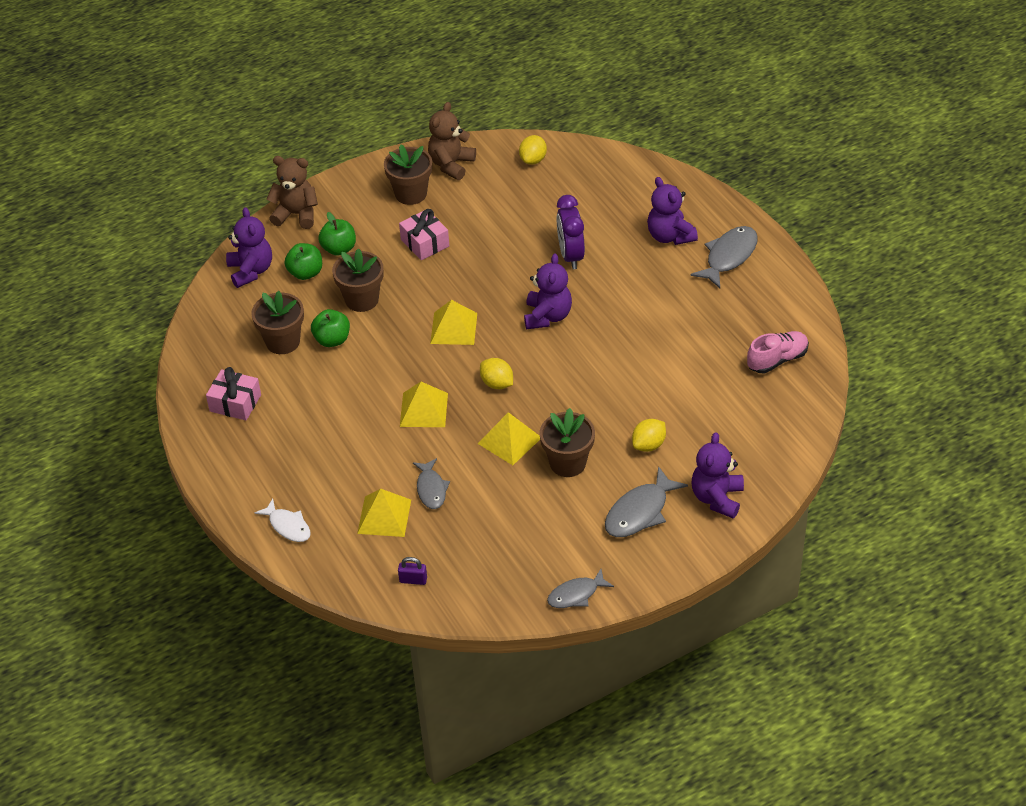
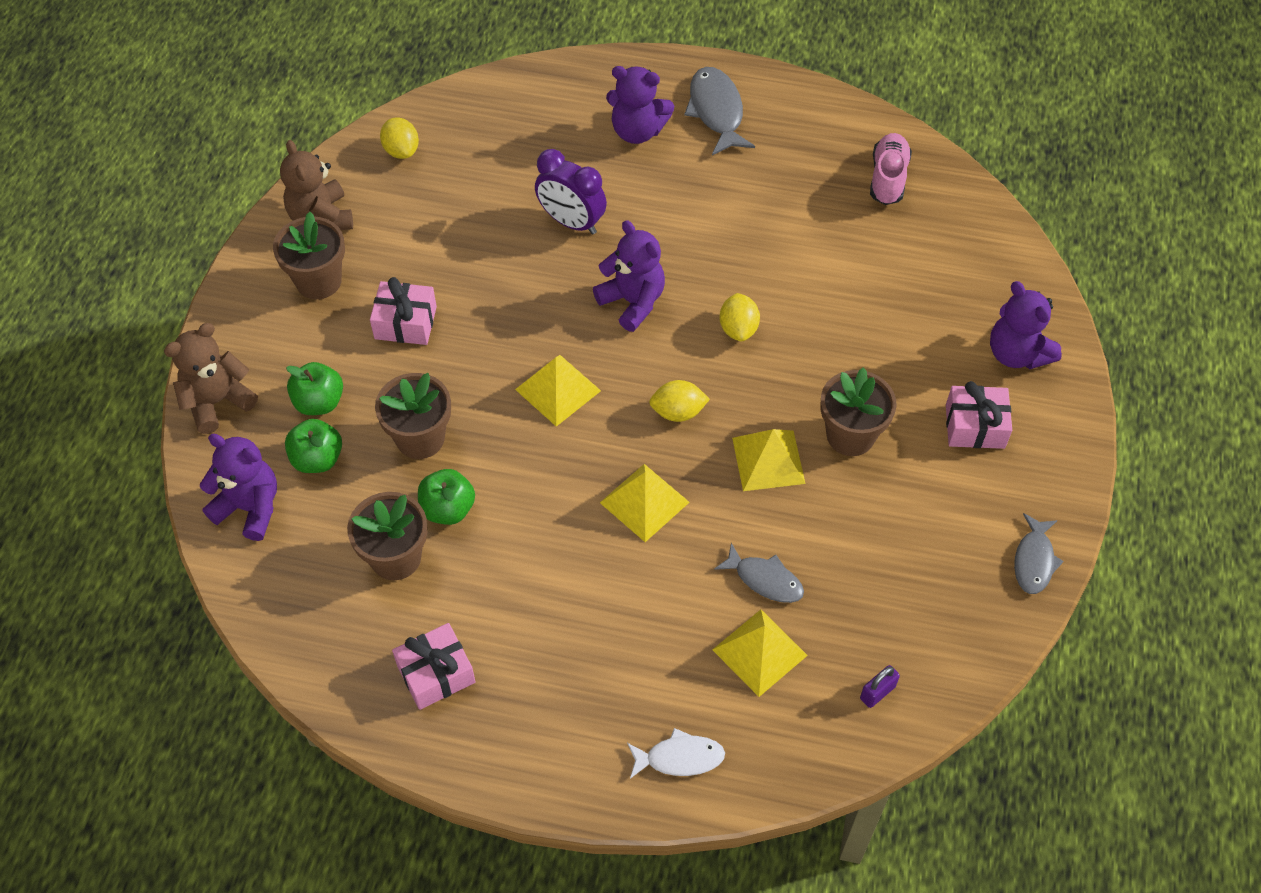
camera: 50 degrees left, 10 degrees up
grey fish [605,466,688,537] -> pink gift [946,381,1012,449]
yellow lemon [632,419,666,452] -> yellow lemon moved to [720,293,760,341]

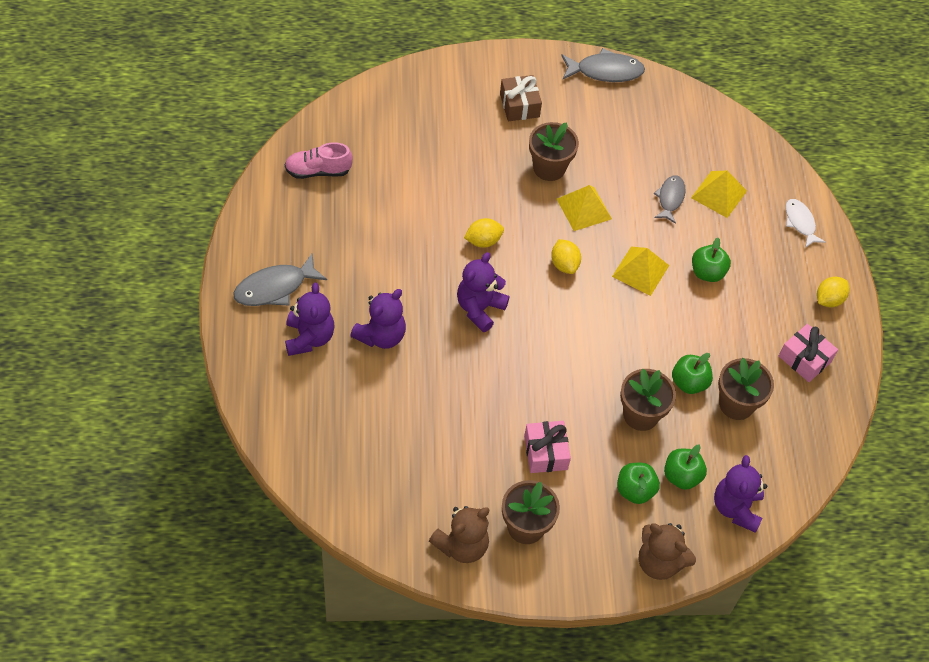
camera: 110 degrees left, 0 degrees up
yellow lemon [380,118,419,159] -> yellow lemon moved to [817,277,849,307]
yellow pyramid [515,355,601,427] -> none
purple clock [535,149,607,234] -> none
purple padlock [860,665,900,708] -> none
pink gift [946,381,1012,449] -> brown gift [500,75,542,121]
purple teddy bear [990,281,1062,369] -> purple teddy bear moved to [350,289,406,349]
grey fish [1014,513,1064,594] -> grey fish [561,48,645,82], size x1.52
none -> green apple [692,238,731,282]

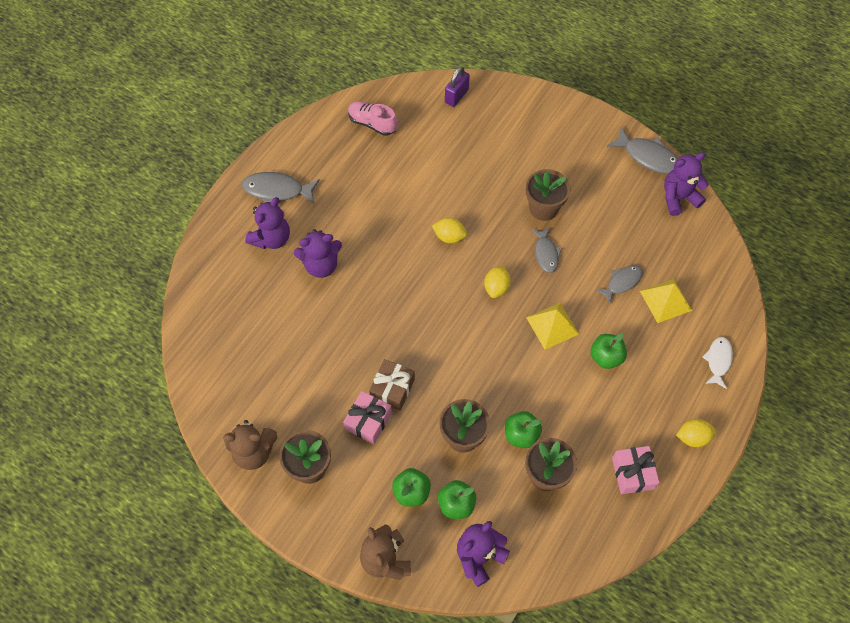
camera: 40 degrees right, 5 degrees up
purple teddy bear [457,252,509,332] -> purple teddy bear moved to [664,152,709,216]
brown gift [500,75,542,121] -> brown gift moved to [369,359,415,411]
yellow pyramid [557,185,612,231] -> grey fish [531,227,562,273]
none -> purple padlock [445,66,470,107]

